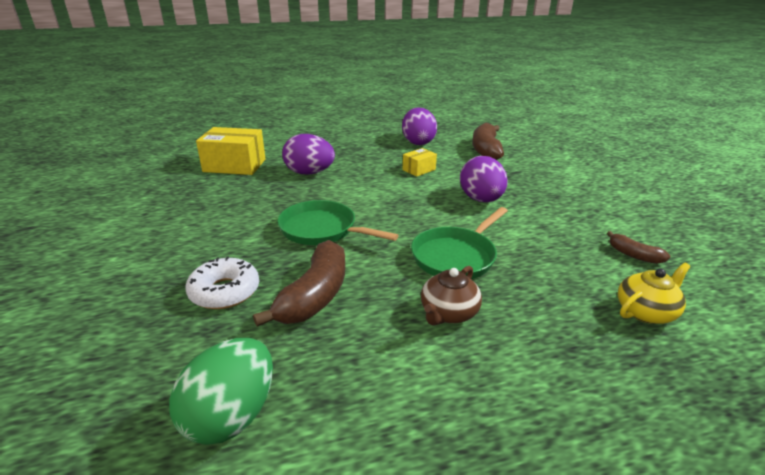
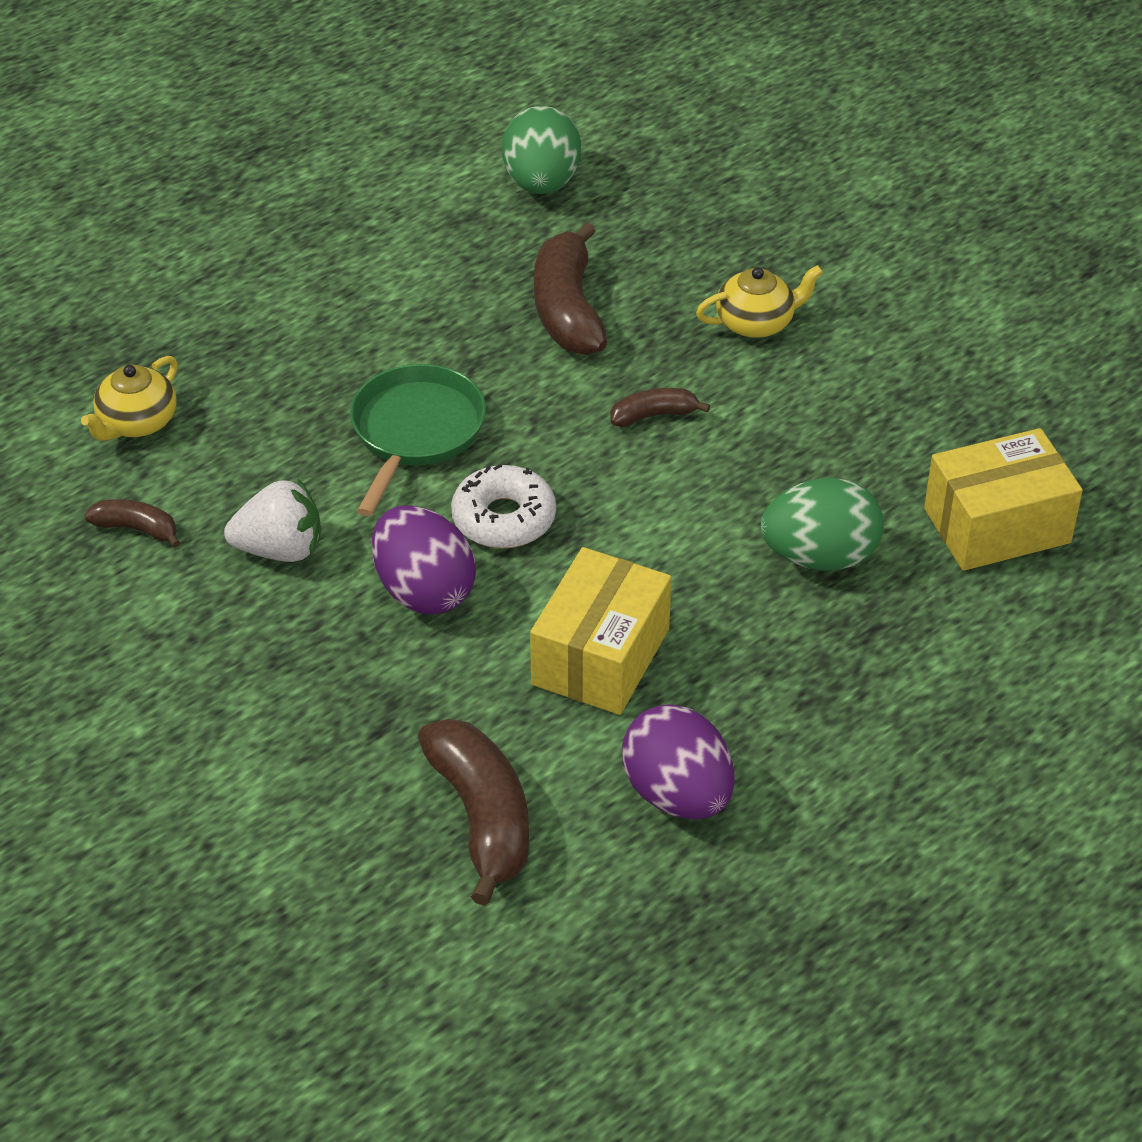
camera: 155 degrees right, 15 degrees up
white donut [185,256,259,309] -> white donut moved to [451,464,556,548]
green pan [277,200,399,245] -> brown banana [610,388,710,427]
purple egg [282,134,335,175] -> green egg [761,478,884,571]
yellow box [403,148,437,177] -> yellow box [530,547,671,715], size x1.91
brown teapot [421,266,482,326] -> none
none -> white strawberry [224,479,321,562]
none -> yellow teapot [696,265,823,338]

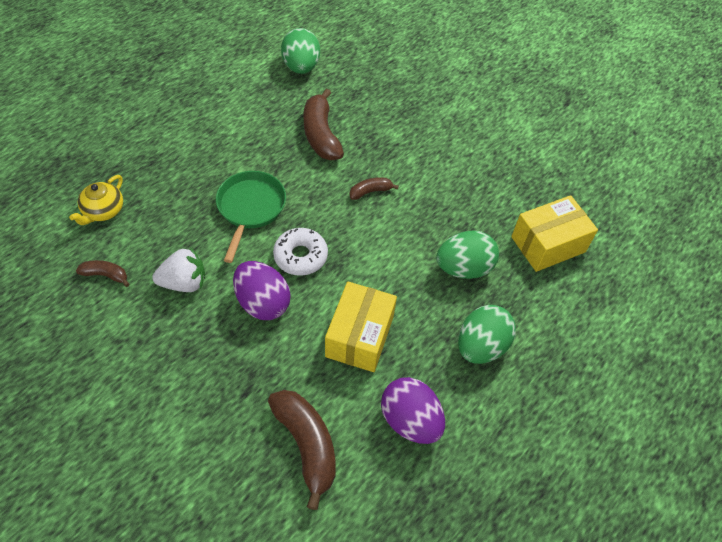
camera: 10 degrees left, 10 degrees up
yellow teapot [696,265,823,338] -> none
none -> green egg [458,305,516,364]

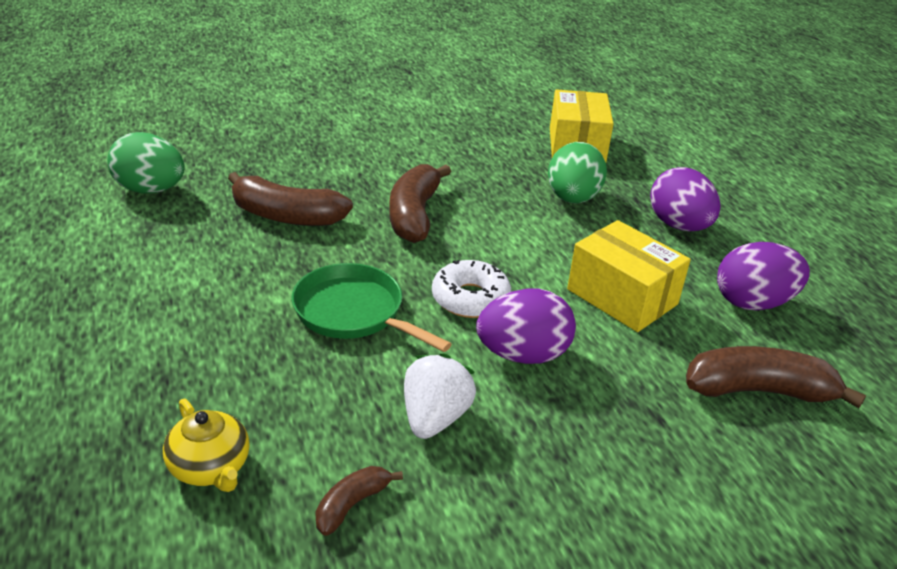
camera: 60 degrees left, 20 degrees down
brown banana [349,177,399,200] -> brown banana [389,164,451,243], size x1.92
green egg [458,305,516,364] -> purple egg [650,167,721,231]

